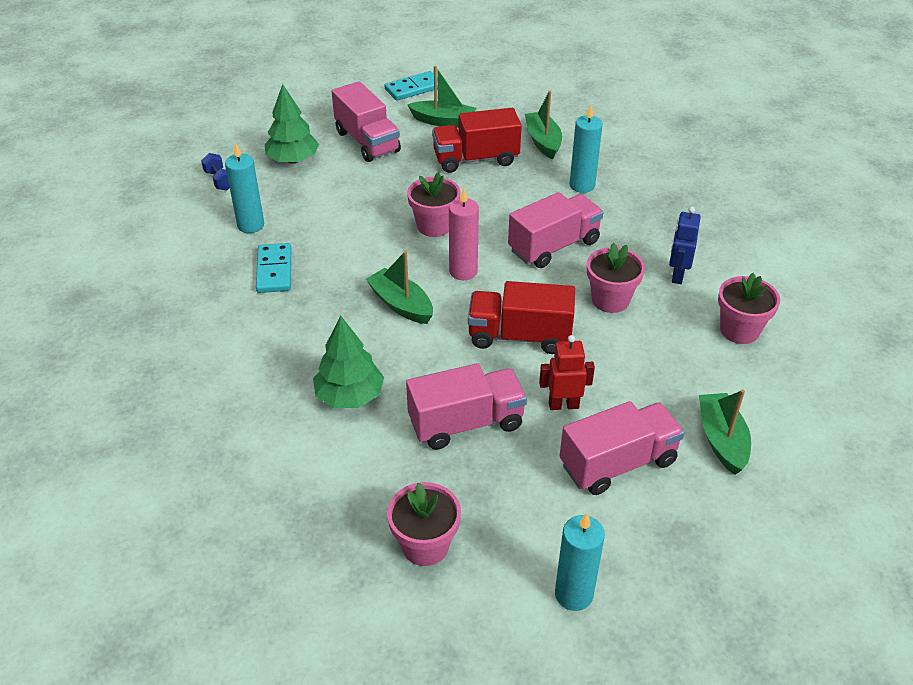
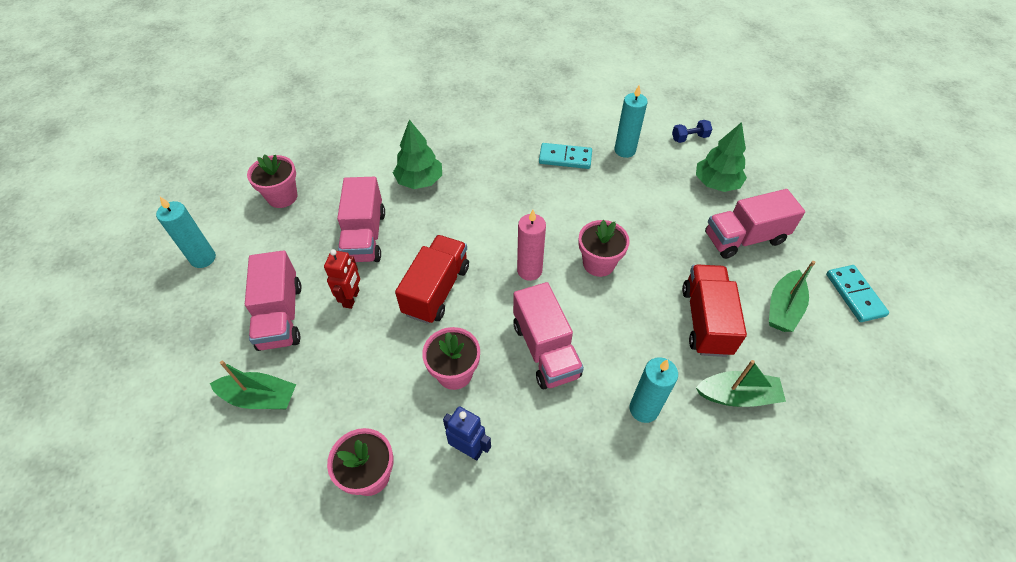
camera: 105 degrees right, 10 degrees up
green boat [366,251,433,324] -> none

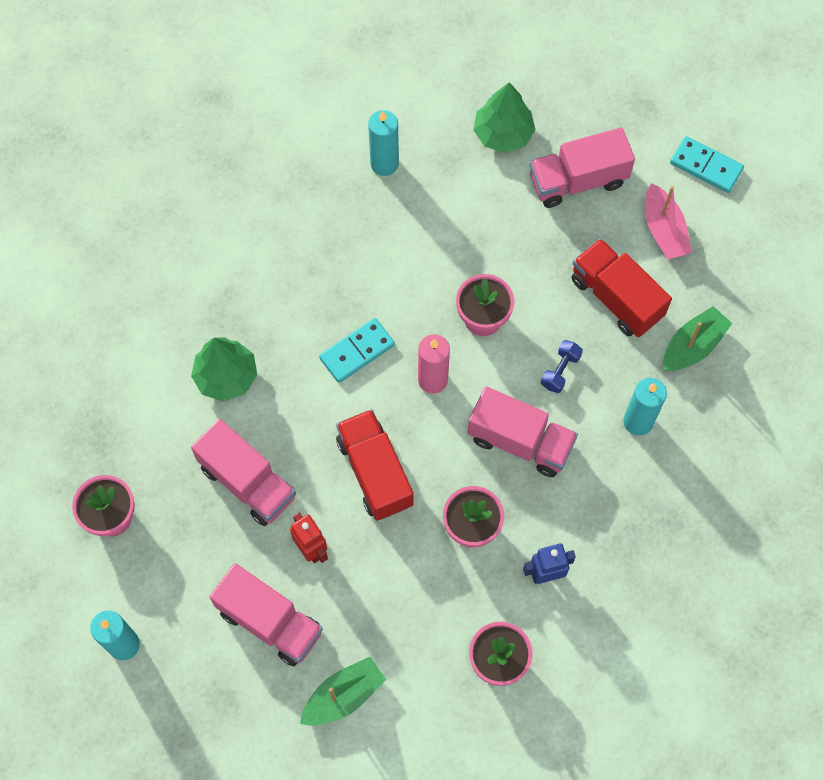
camera: 45 degrees left, 15 degrees up
turquoise domino [539,143,592,169] -> turquoise domino moved to [319,318,395,383]
blue dumbbell [672,120,712,143] -> blue dumbbell moved to [541,340,583,393]
pink truck [705,189,805,259] -> pink truck turned 45 degrees clockwise [530,128,635,208]
green boat [769,261,816,332] -> pink boat [645,183,692,259]

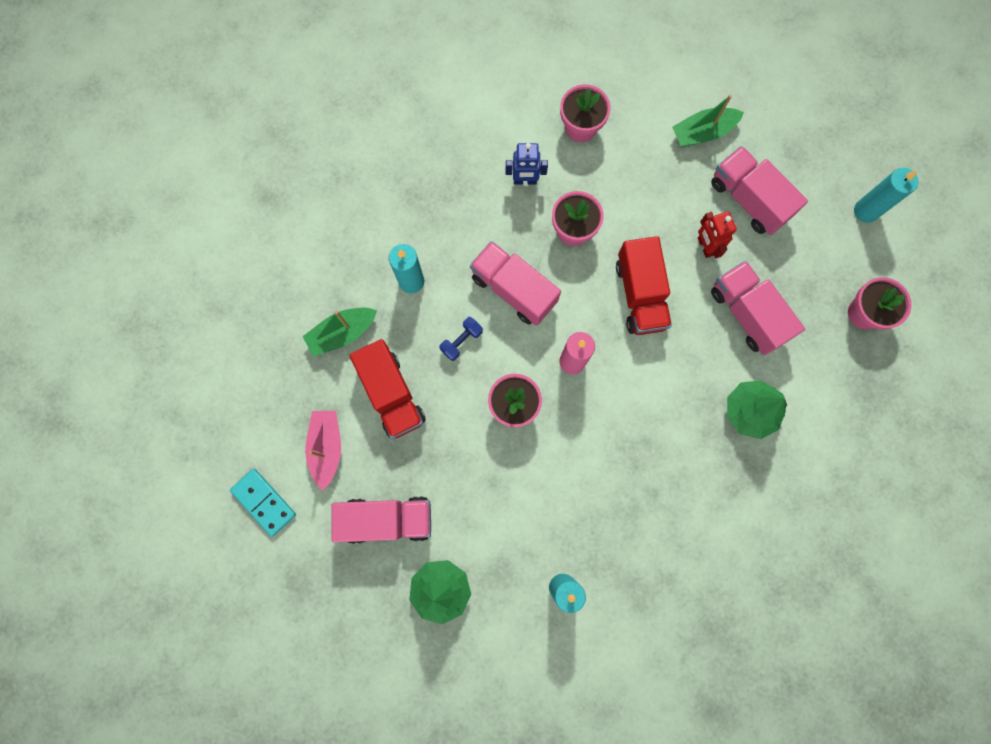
camera: 165 degrees left, 10 degrees up
turquoise domino [319,318,395,383] -> none

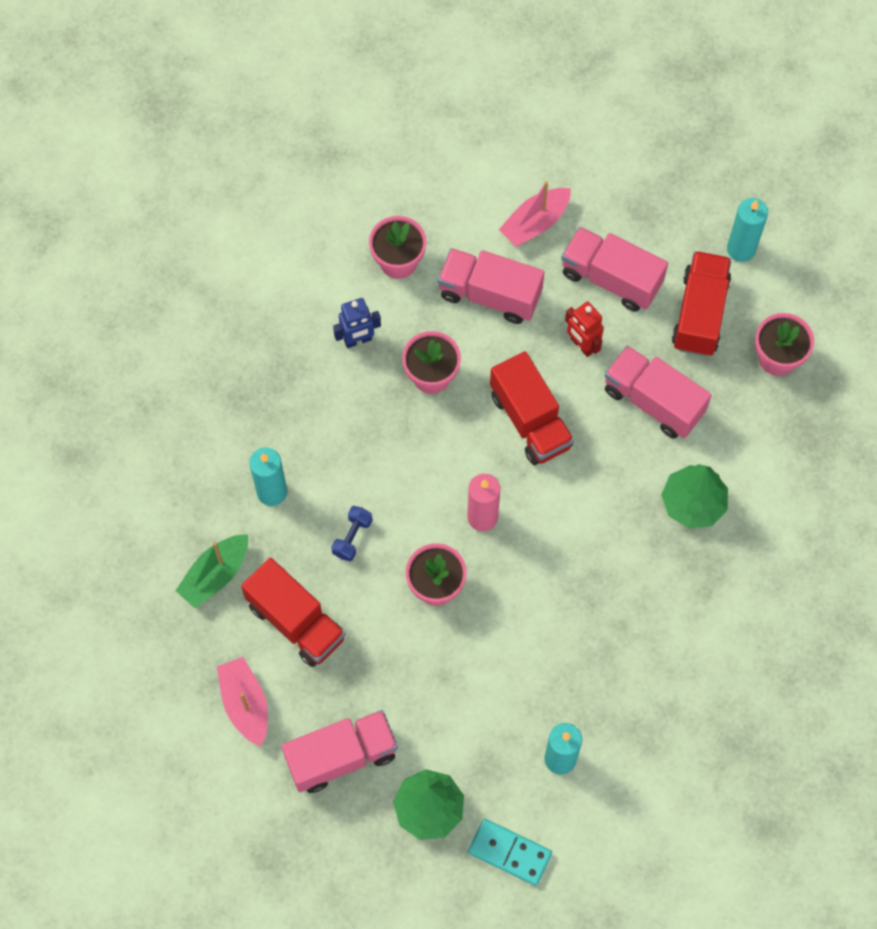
camera: 20 degrees left, 10 degrees down
turquoise domino [230,469,296,537] -> turquoise domino moved to [468,819,552,886]
pink truck [470,241,561,326] -> pink truck moved to [438,248,544,324]
green boat [672,95,744,147] -> pink boat [499,181,571,247]
none -> red truck [672,251,731,356]

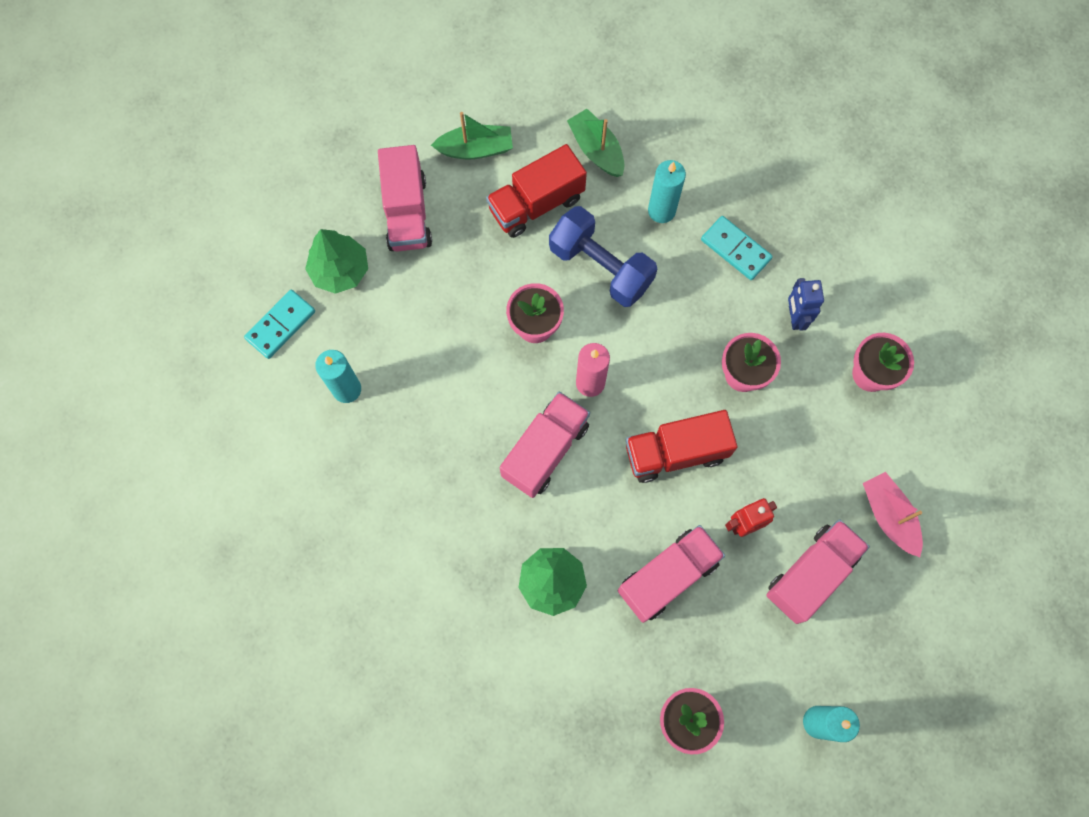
camera: 105 degrees right, 5 degrees up
pink boat [217,657,268,746] -> green boat [431,112,513,159]
blue dumbbell [331,506,373,561] -> blue dumbbell [549,206,657,307], size x2.18
pink truck [438,248,544,324] -> pink truck moved to [500,392,590,498]
red truck [672,251,731,356] -> none
none -> turquoise domino [701,216,773,280]

